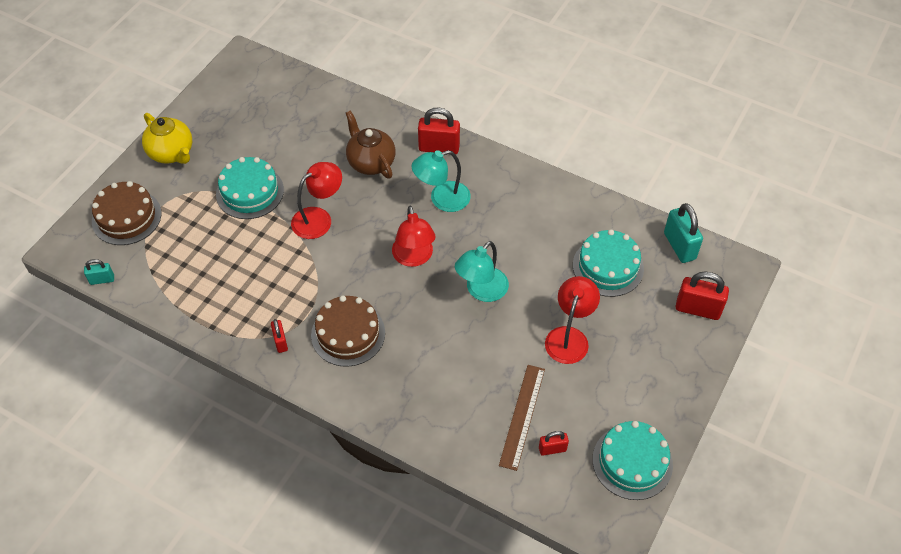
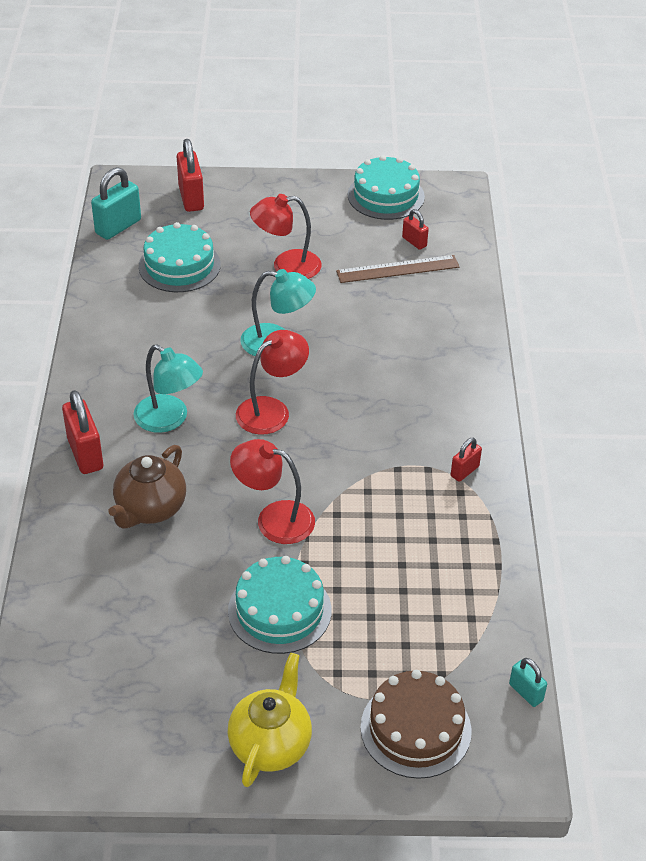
camera: 120 degrees left, 10 degrees down
brown cake [311,296,385,367] -> none

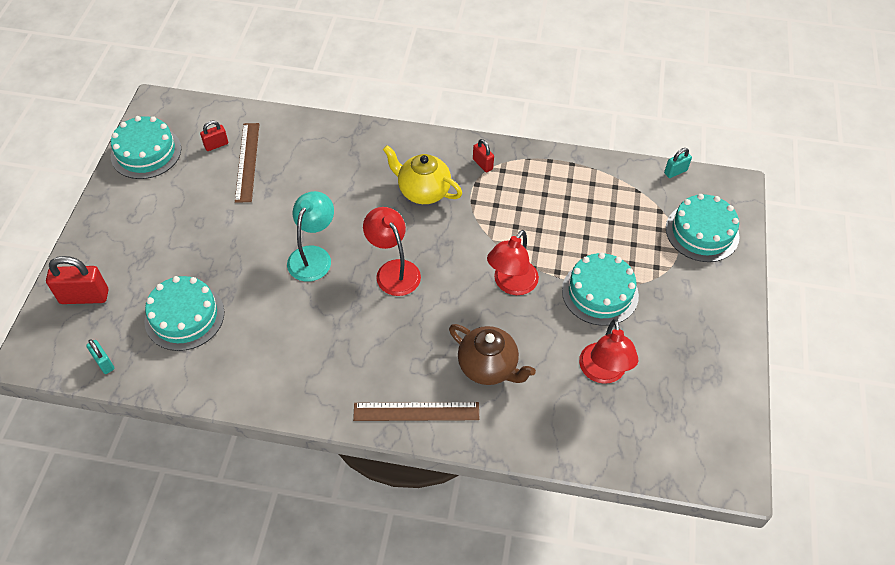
camera: 80 degrees left, 10 degrees up
red padlock [62,390,103,474] -> brown ruler [353,402,480,421]
turquoise padlock [91,167,141,240] -> turquoise padlock [86,339,114,374], size x0.56
turquoise lamp [133,345,203,433] -> none
yellow teapot [227,653,312,787] -> yellow teapot moved to [383,145,462,204]
red lamp [250,194,322,279] -> red lamp moved to [579,319,638,384]
brown cake [360,670,472,779] -> turquoise cake [666,194,740,262]

